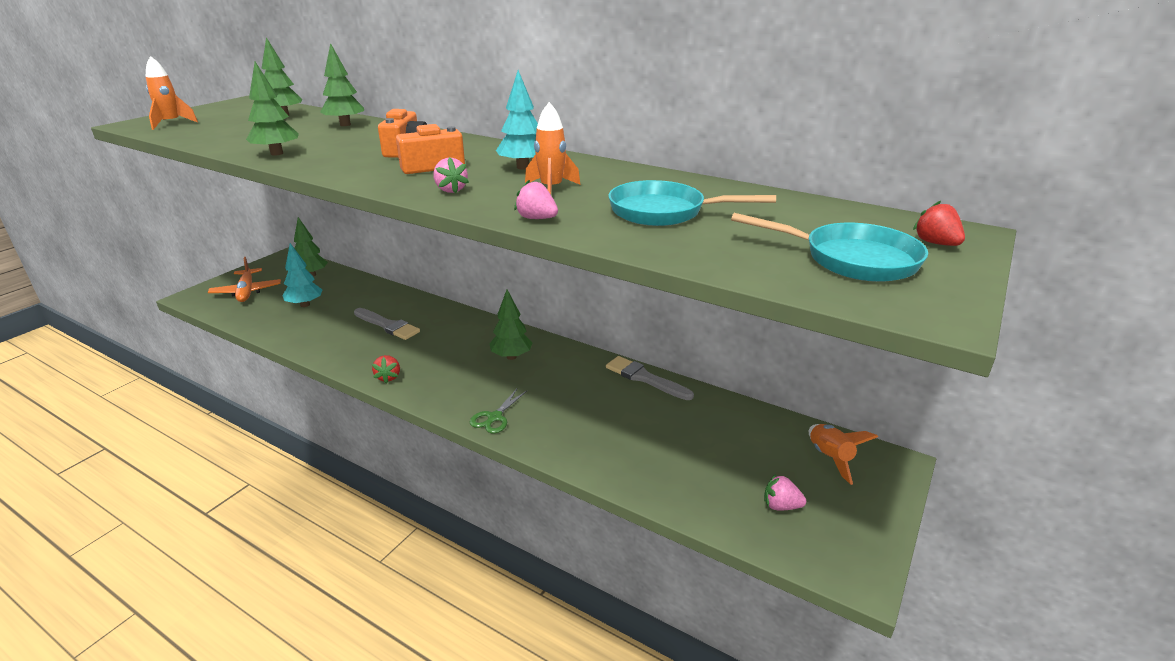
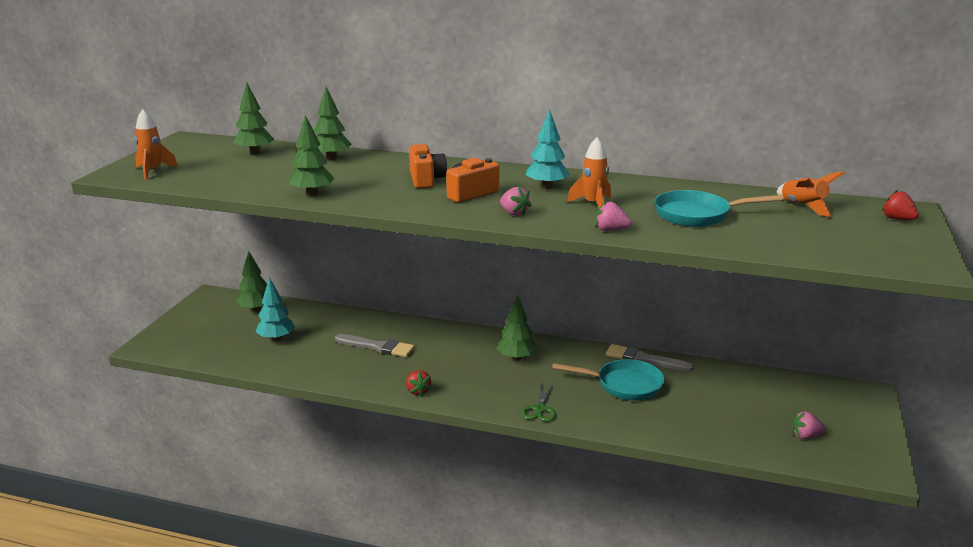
camera: 15 degrees left, 5 degrees down
orange plane [208,257,281,302] -> none
turquoise pan [731,213,928,282] -> turquoise pan moved to [552,359,665,401]
orange rocket [809,424,878,485] -> orange rocket moved to [777,171,845,217]

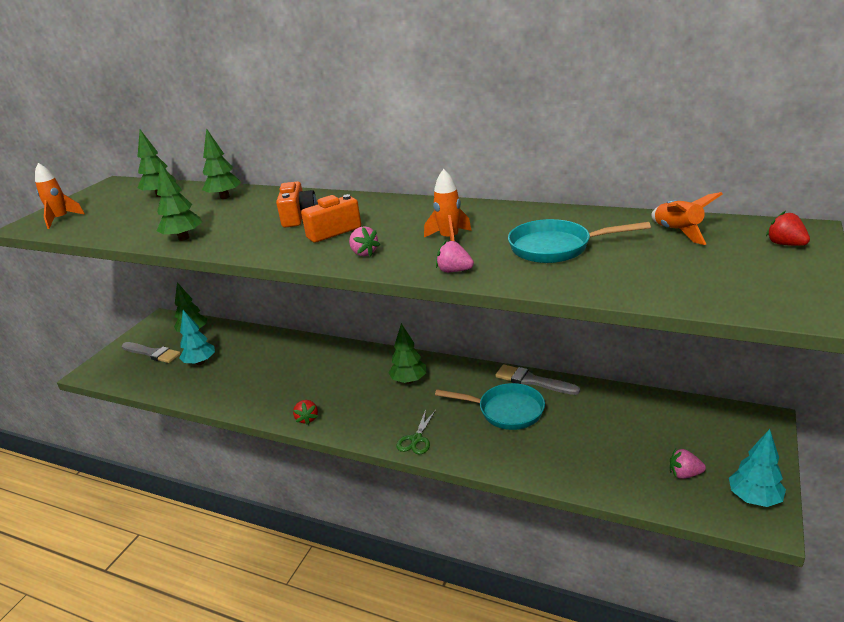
camera: 10 degrees right, 5 degrees up
grey brush [335,334,415,357] -> grey brush moved to [122,342,181,363]
turquoise tree [526,109,570,189] -> turquoise tree moved to [729,429,786,507]

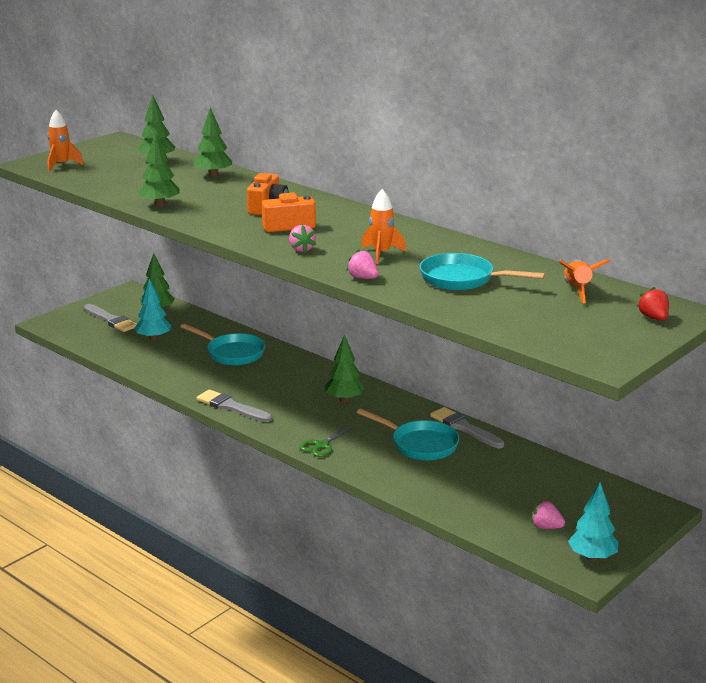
camera: 15 degrees right, 5 degrees down
red strawberry [293,400,318,425] -> grey brush [197,389,272,422]
none -> turquoise pan [181,323,265,365]

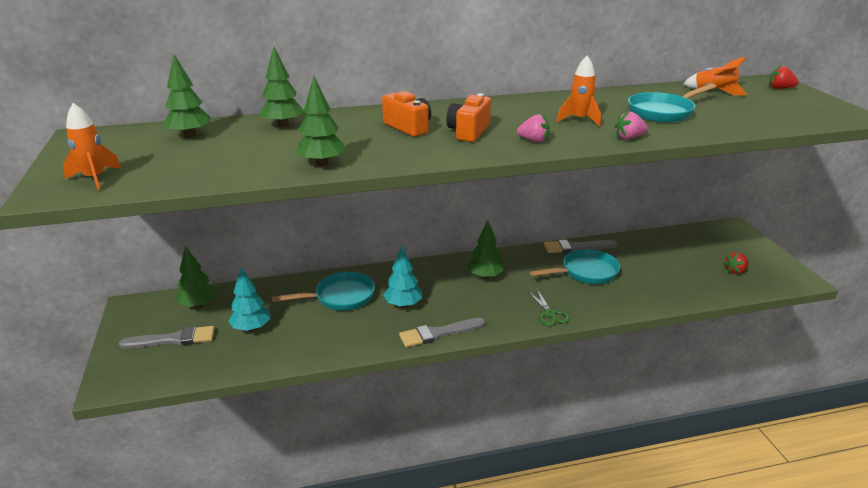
camera: 55 degrees left, 5 degrees up
pink strawberry [531,500,565,529] -> red strawberry [723,252,749,274]
turquoise tree [568,482,618,561] -> turquoise tree moved to [383,246,422,308]

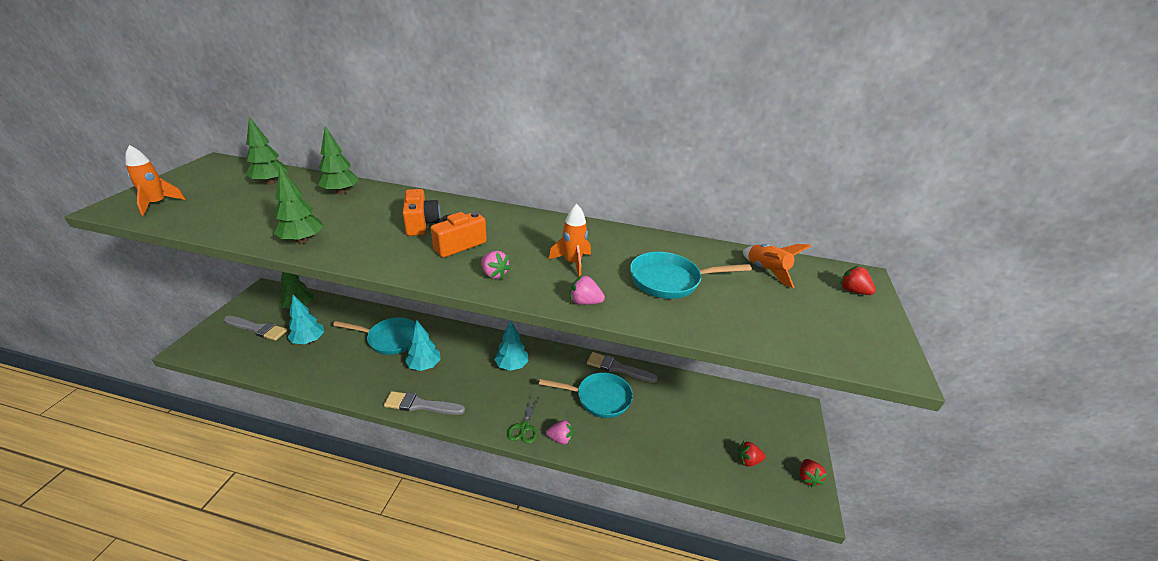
camera: 25 degrees right, 5 degrees up
green tree [467,220,504,279] -> turquoise tree [494,321,529,371]
none -> pink strawberry [546,420,573,444]
none -> red strawberry [800,459,827,488]

